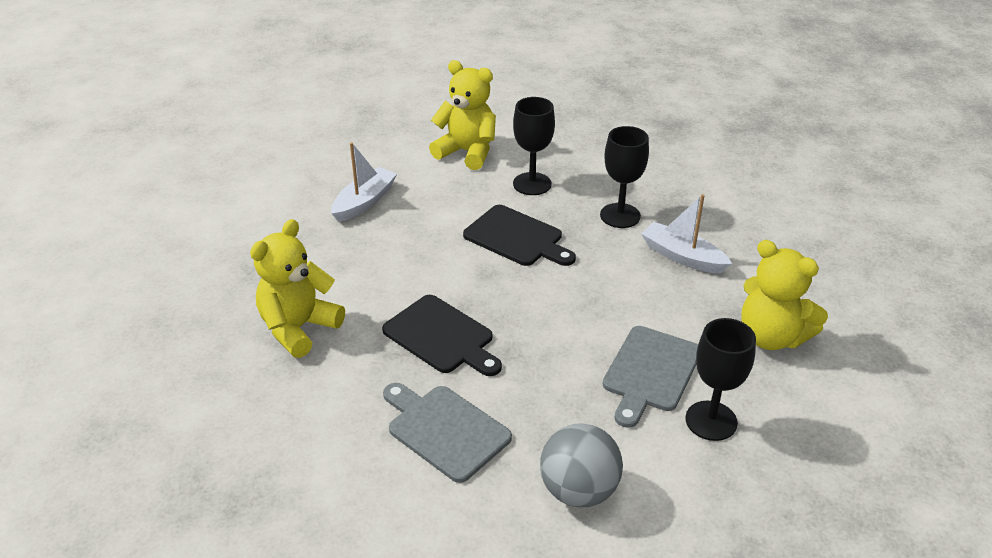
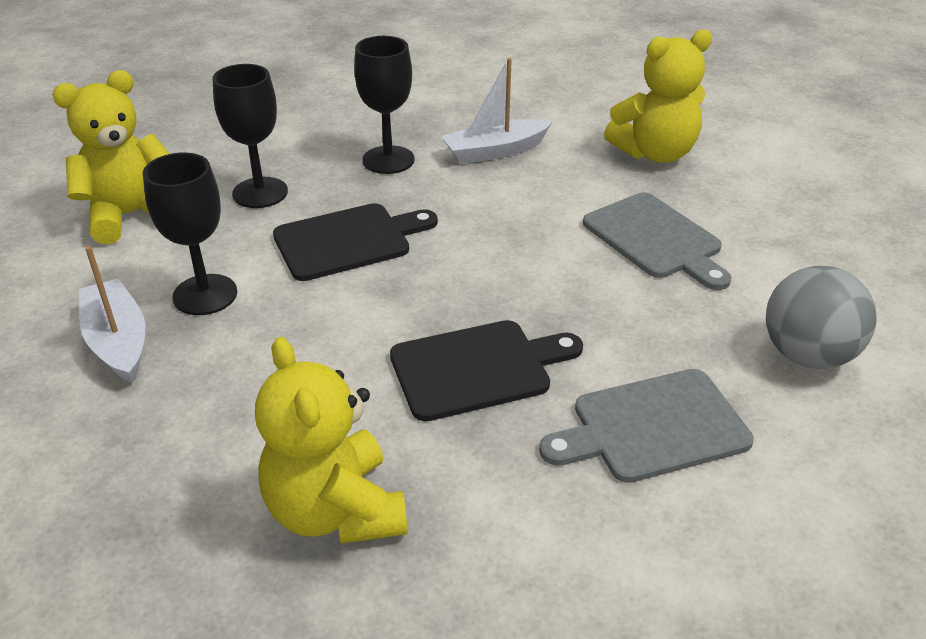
camera: 60 degrees left, 0 degrees up
black goblet [685,318,756,441] -> black goblet moved to [143,152,237,315]

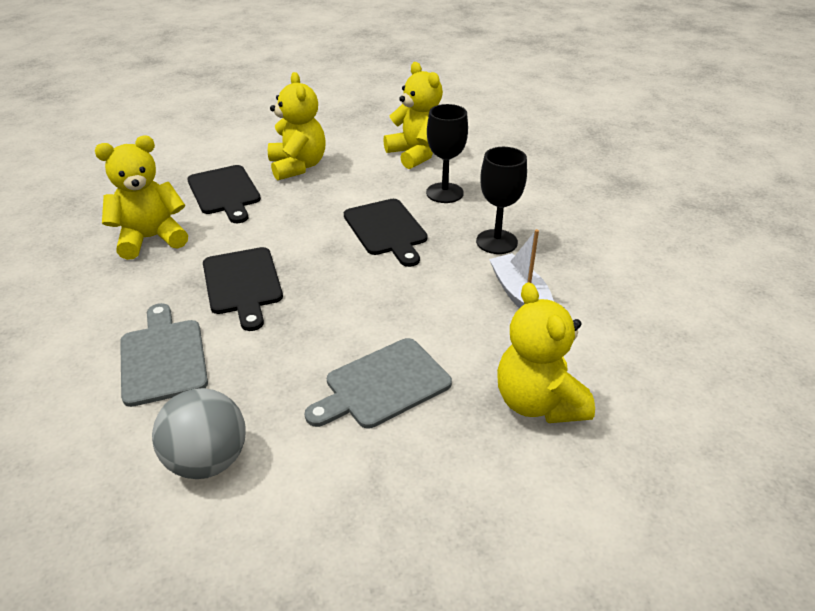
camera: 90 degrees right, 0 degrees up
white boat [79,246,145,383] -> yellow teddy bear [268,72,326,181]
black goblet [143,152,237,315] -> none
none -> black cutting board [187,165,261,223]

